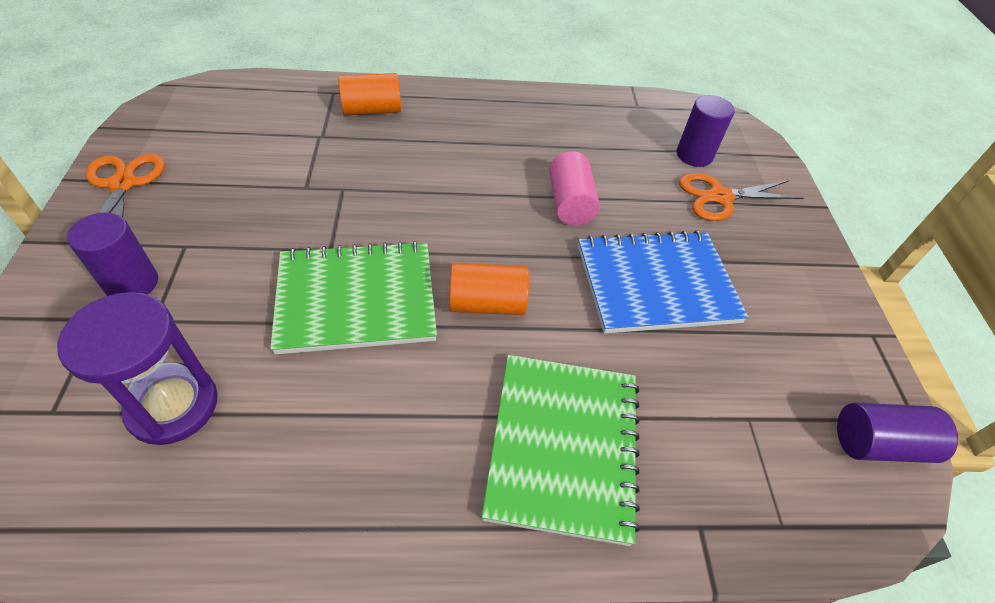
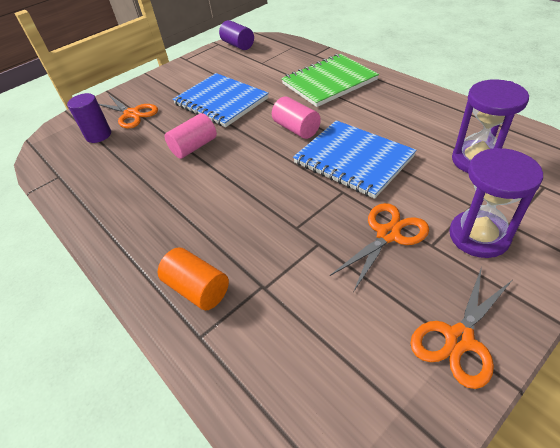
camera: 120 degrees left, 5 degrees down
purple cylinder [67,212,158,296] -> purple hourglass [449,148,543,258]
green notebook [270,241,437,355] -> blue notebook [293,120,417,199]
orange cylinder [449,262,529,315] -> pink cylinder [272,97,321,139]
none -> orange scissors [330,203,429,292]

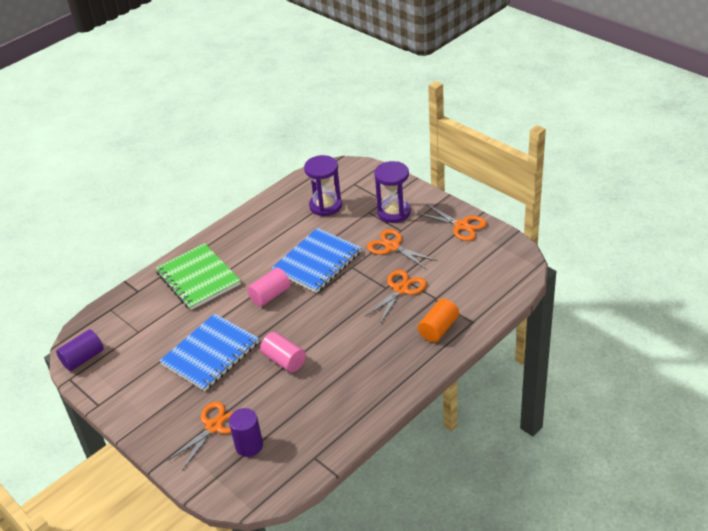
camera: 95 degrees left, 5 degrees down
none -> orange scissors [365,270,427,324]

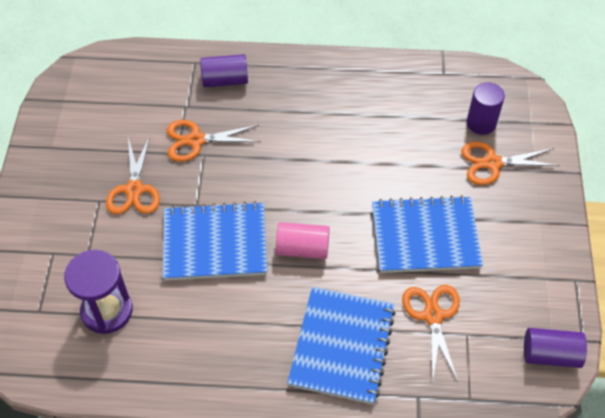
camera: 135 degrees left, 15 degrees up
green notebook [156,243,241,310] -> blue notebook [287,287,396,405]
pink cylinder [260,332,306,373] -> none
purple hourglass [374,161,411,223] -> none
orange scissors [417,204,487,241] -> orange scissors moved to [402,285,460,384]
orange cylinder [418,299,459,342] -> purple cylinder [200,54,248,87]

